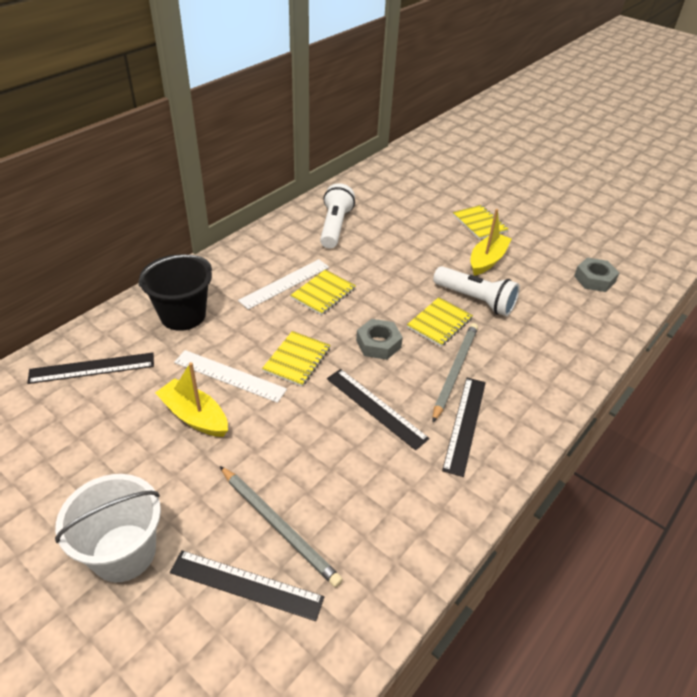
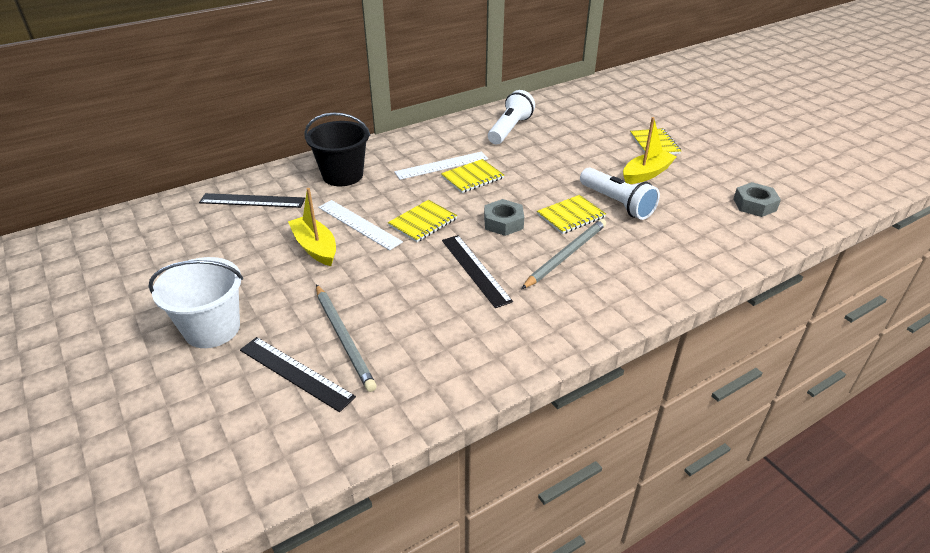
camera: 20 degrees right, 5 degrees down
black ruler [442,378,486,477] -> none

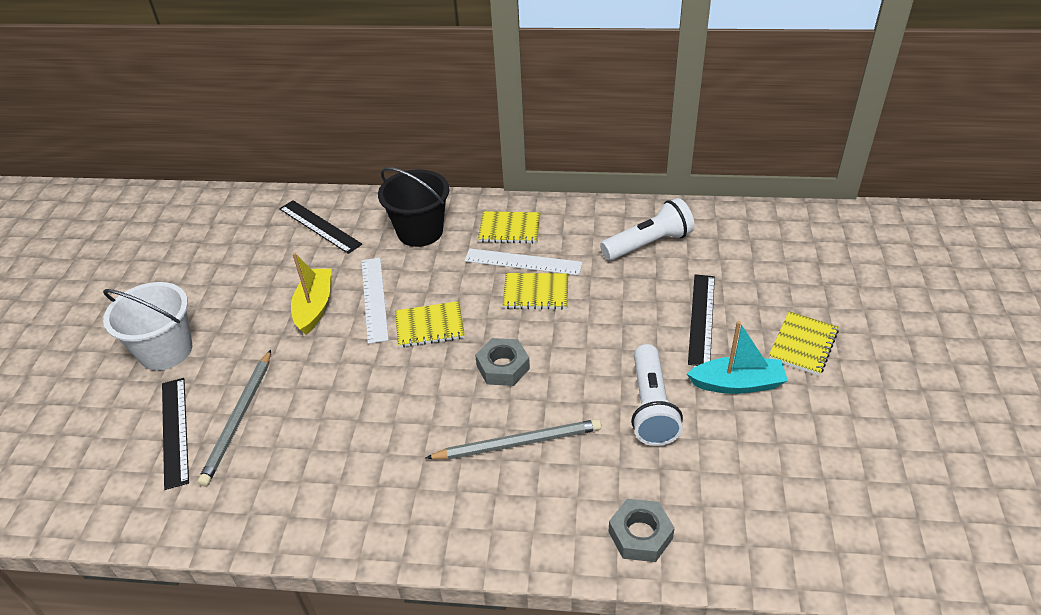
camera: 40 degrees right, 5 degrees up
black ruler [442,235,513,308] -> black ruler moved to [688,274,715,366]
yellow notebook [537,195,606,234] -> yellow notebook moved to [478,211,540,244]
yellow boat [623,117,677,184] -> turquoise boat [687,321,788,394]
grey nut [733,182,781,217] -> grey nut moved to [609,499,675,562]

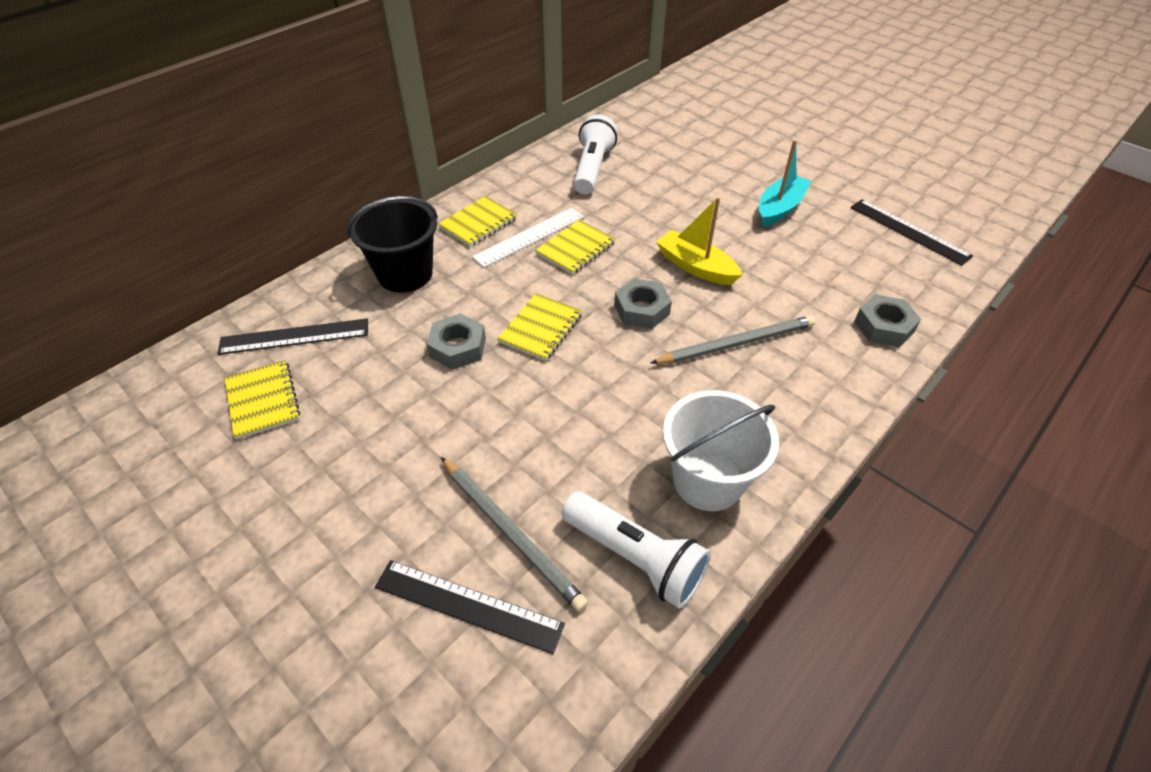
camera: 55 degrees left, 5 degrees up
white bucket [103,282,192,370] -> white bucket moved to [663,390,779,511]
yellow boat [291,252,332,335] -> yellow boat moved to [656,197,742,285]
white ruler [362,258,389,344] -> grey nut [427,313,486,370]
grey pencil [426,419,601,460] -> grey pencil turned 45 degrees clockwise [651,315,816,364]
white flashlight [631,344,683,446] -> white flashlight moved to [562,492,711,608]
black ruler [688,274,715,366] -> black ruler moved to [851,199,973,266]
yellow notebook [769,311,839,375] -> yellow notebook moved to [225,360,300,440]

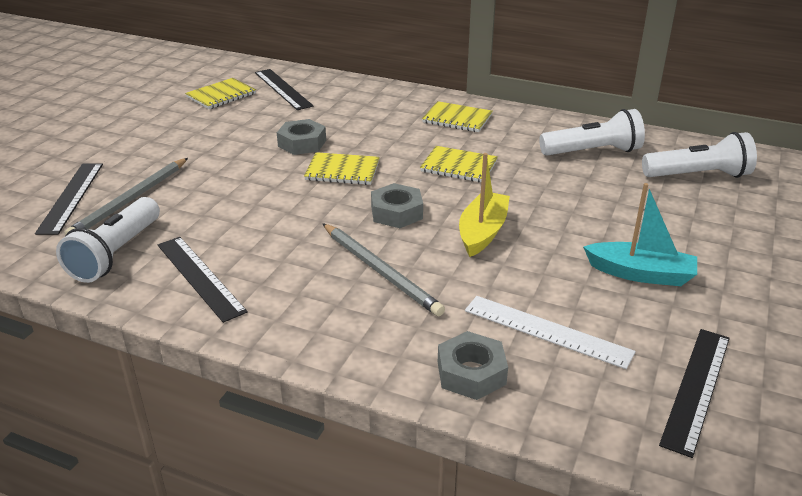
camera: 70 degrees right, 15 degrees down
black bucket [347,196,438,293] -> none
white ruler [472,208,584,268] -> white ruler moved to [465,296,636,369]
white bucket [663,390,779,511] -> black ruler [158,237,248,323]
none -> white flashlight [642,132,757,178]

